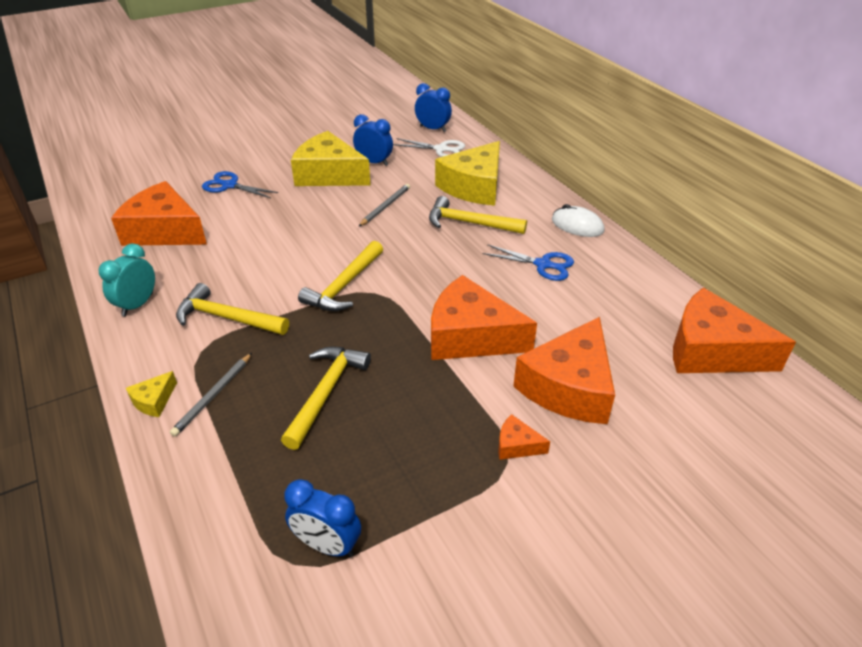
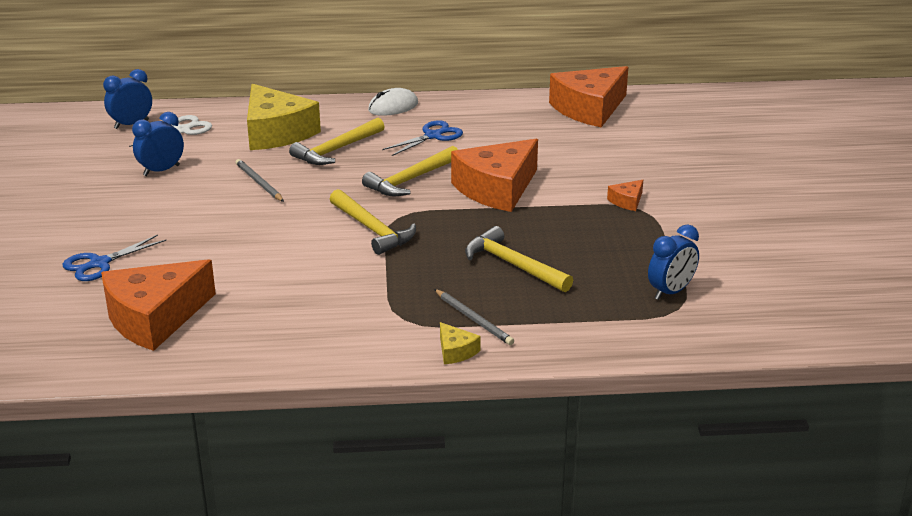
camera: 65 degrees left, 10 degrees down
turquoise clock [99,244,155,316] -> none
yellow hammer [176,283,289,335] -> yellow hammer moved to [362,146,458,196]
yellow cheese [291,131,371,186] -> none
orange cheese [513,317,615,424] -> none

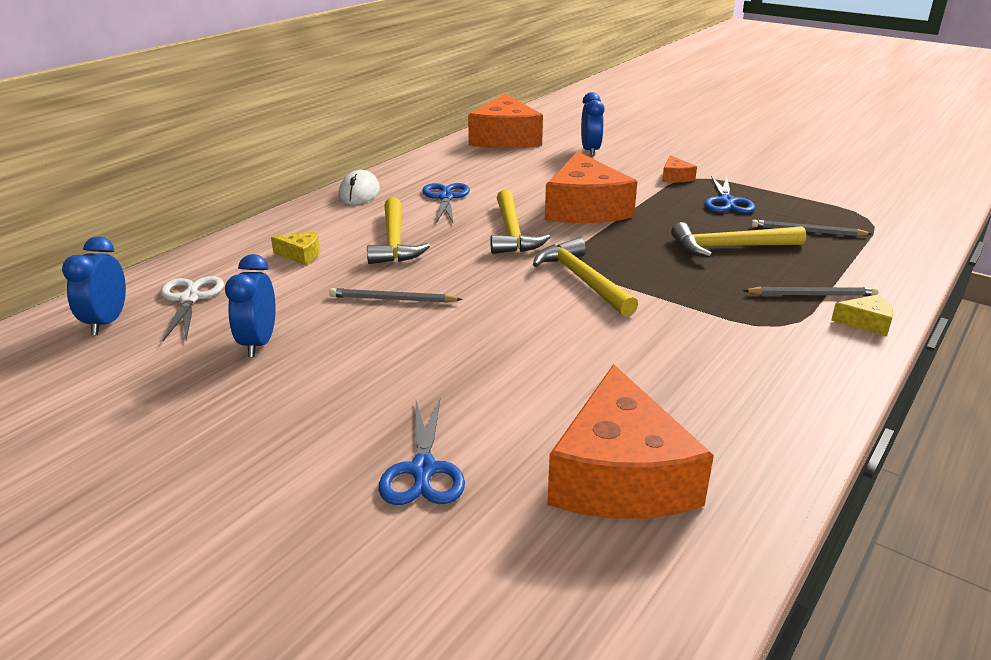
camera: 50 degrees left, 0 degrees up
yellow cheese [247,84,321,150] -> yellow cheese [271,231,320,265], size x0.42
yellow hammer [330,189,416,255] -> yellow hammer turned 120 degrees counterclockwise [533,238,638,317]
blue clock [648,224,699,300] -> blue clock moved to [581,92,605,156]
none -> blue scissors [705,175,755,214]
none -> grey pencil [751,220,872,236]

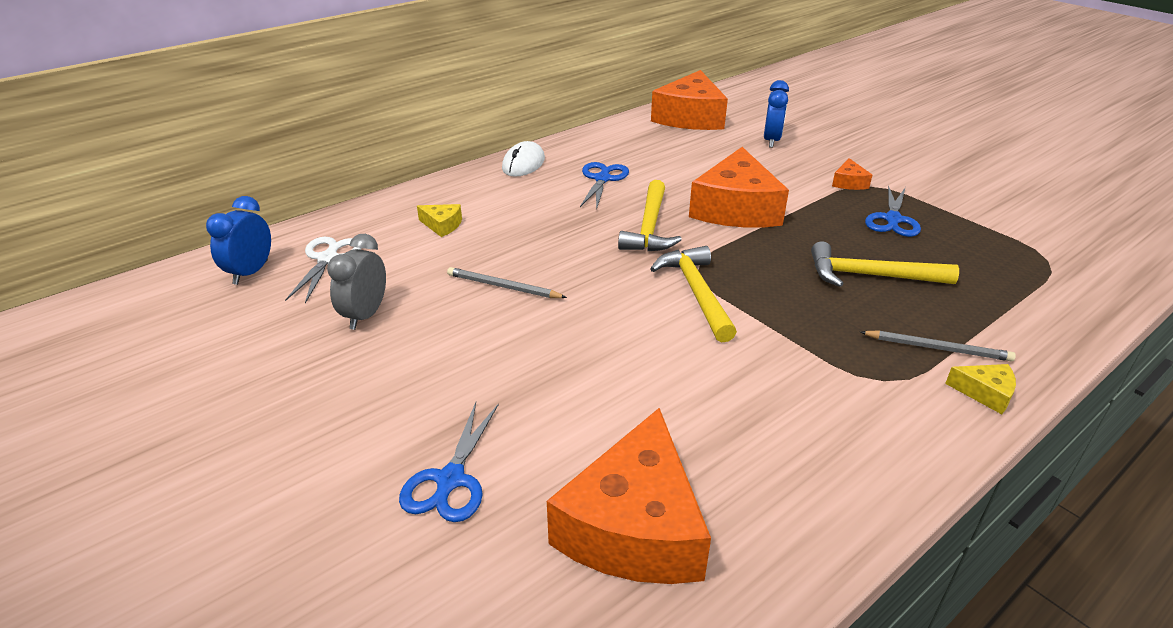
camera: 15 degrees right, 5 degrees up
blue clock [225,254,276,357] -> grey clock [327,234,386,330]
yellow hammer [367,197,430,264] -> none
grey pencil [751,220,872,236] -> none

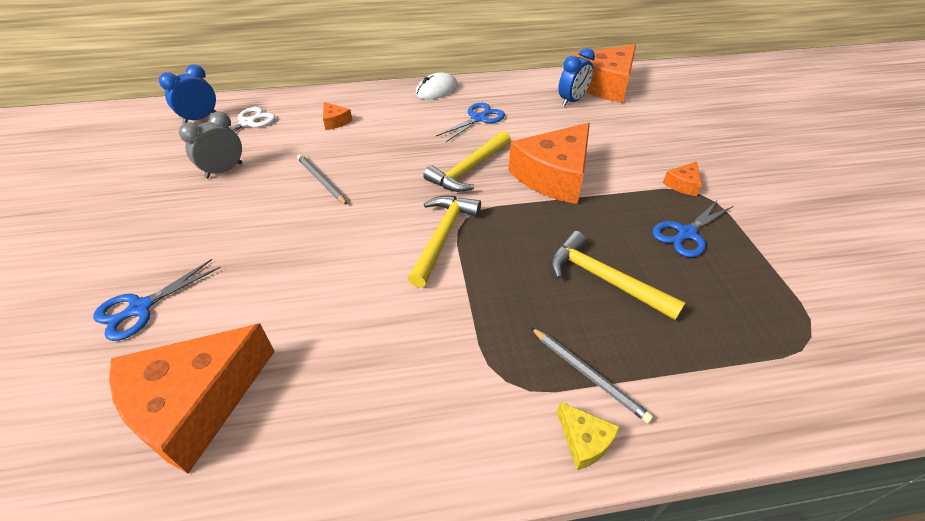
camera: 30 degrees right, 10 degrees up
yellow cheese [417,204,462,237] -> orange cheese [323,102,353,130]
blue clock [764,80,789,148] -> blue clock moved to [558,48,595,106]

